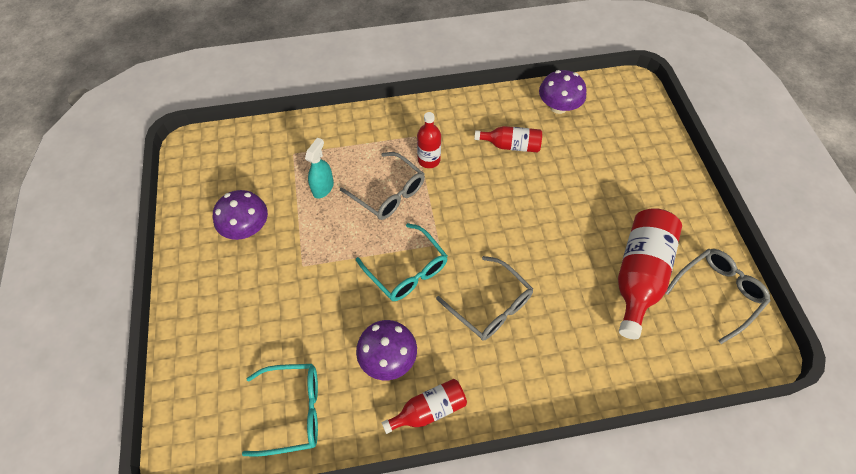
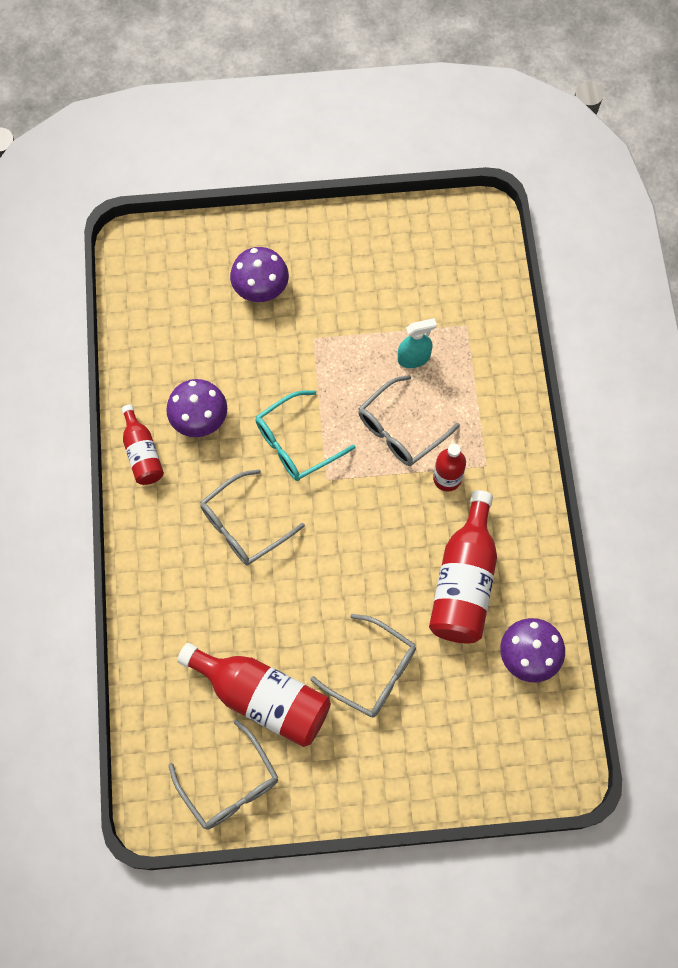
camera: 95 degrees right, 10 degrees up
purple mushroom [213,190,268,240] -> purple mushroom moved to [230,247,289,302]
turquoise glasses [242,364,318,457] -> none
turquoise spray bottle [305,137,334,199] -> turquoise spray bottle turned 45 degrees counterclockwise [398,318,437,368]
red bottle [474,126,542,153] -> red bottle [429,490,497,644], size x1.76
none -> grey glasses [310,614,416,717]

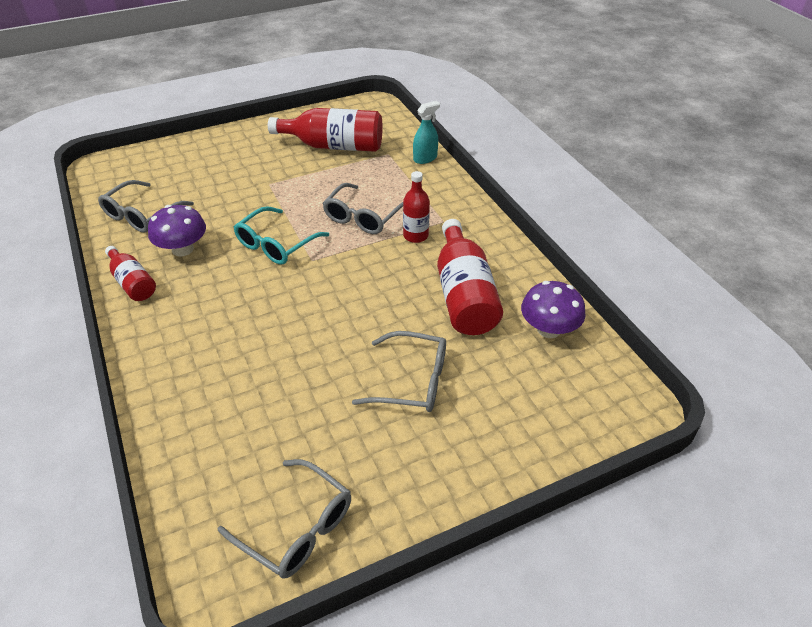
camera: 20 degrees left, 25 degrees down
red bottle [177,643,331,747] -> red bottle moved to [268,108,382,152]
grey glasses [200,469,305,566] -> grey glasses moved to [98,180,194,233]
purple mushroom [230,247,289,302] -> none
turquoise spray bottle [398,318,437,368] -> turquoise spray bottle moved to [413,101,440,164]

